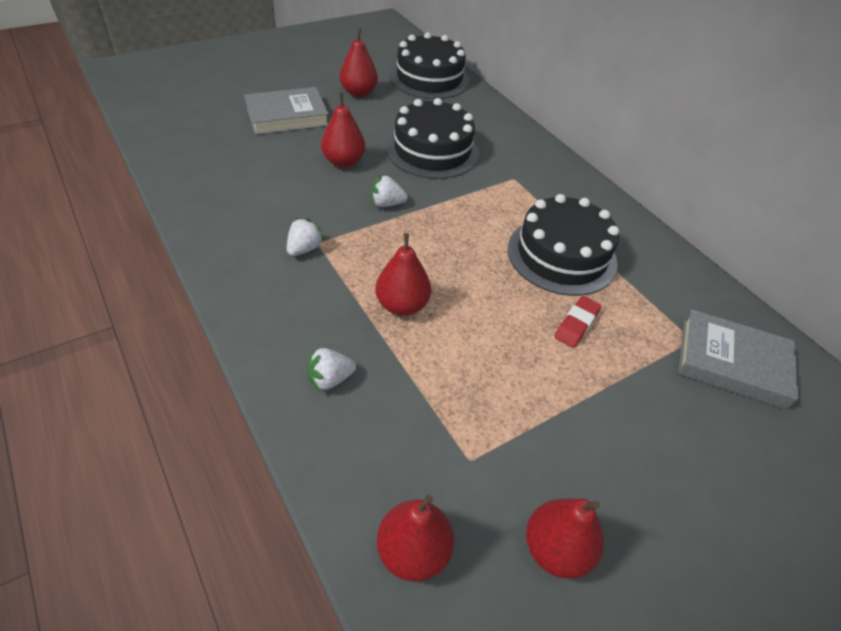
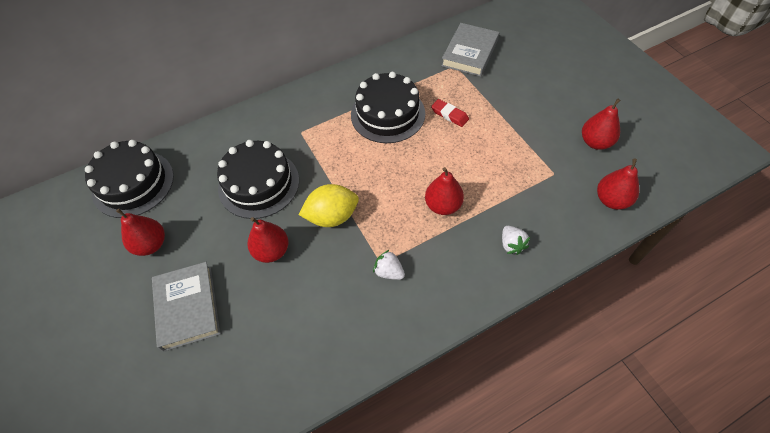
camera: 80 degrees left, 10 degrees up
white strawberry [371,175,408,207] -> yellow lemon [299,184,359,227]

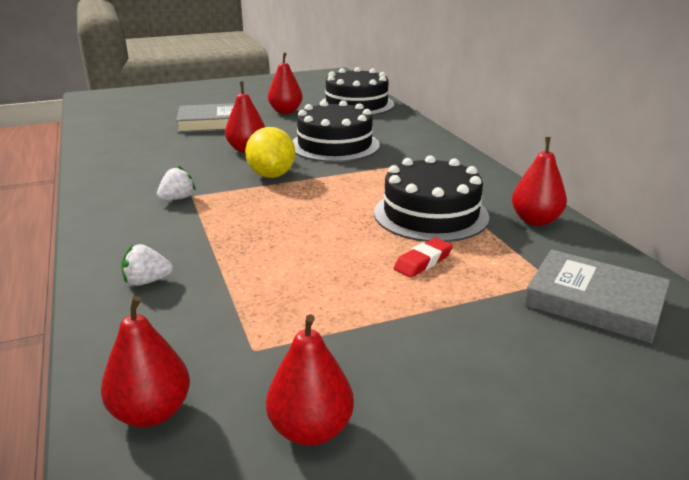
camera: 95 degrees right, 30 degrees down
red pear [425,167,464,215] -> red pear moved to [512,137,567,226]

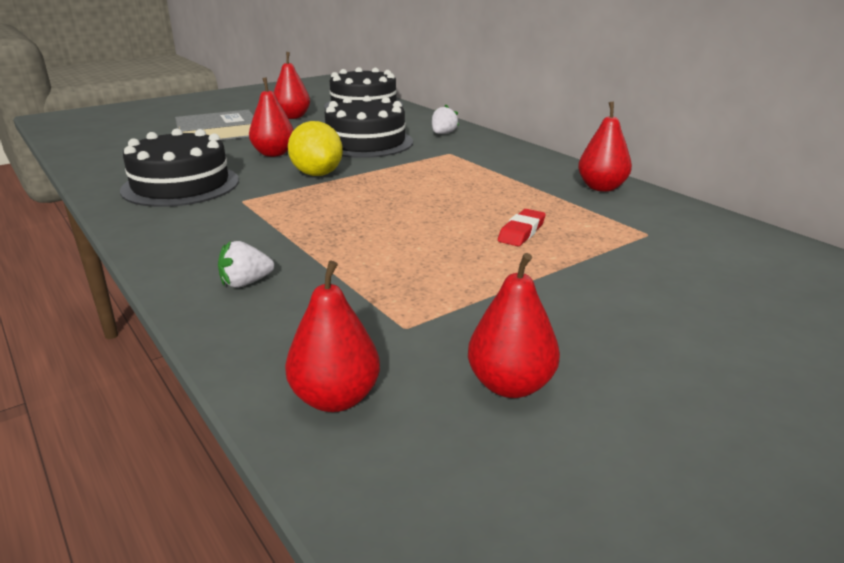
camera: 15 degrees left, 0 degrees up
white strawberry [157,166,196,200] -> white strawberry moved to [432,105,459,134]
black cake [374,155,490,242] -> black cake moved to [120,128,239,207]
grey book [524,250,670,344] -> none

